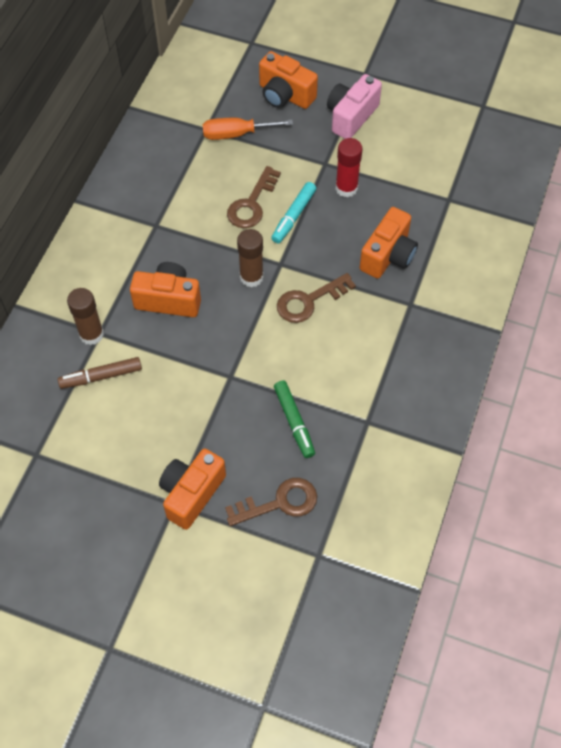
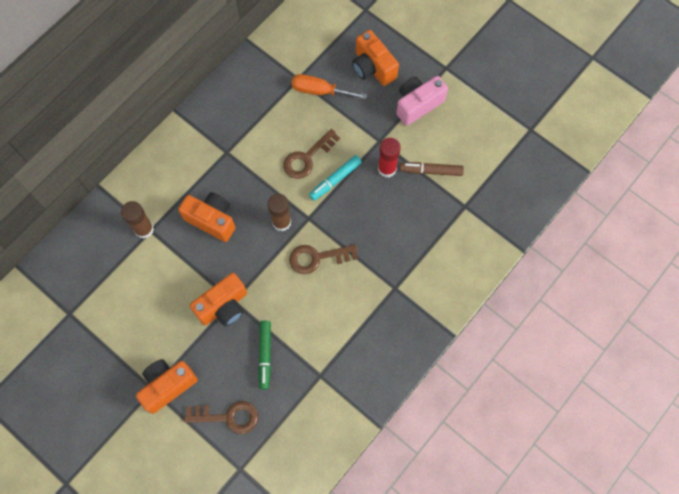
camera: 20 degrees right, 10 degrees up
brown marker [58,357,142,389] -> brown marker moved to [400,162,464,176]
orange camera [360,207,418,279] -> orange camera moved to [190,273,247,326]

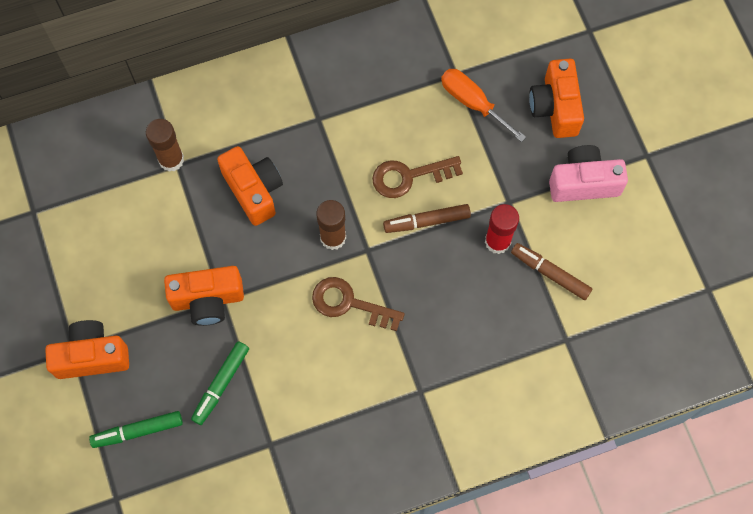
camera: 30 degrees right, 0 degrees up
brown key [184,401,258,434] -> green marker [89,411,183,448]
turquoise marker [309,155,362,201] -> brown marker [383,204,471,233]

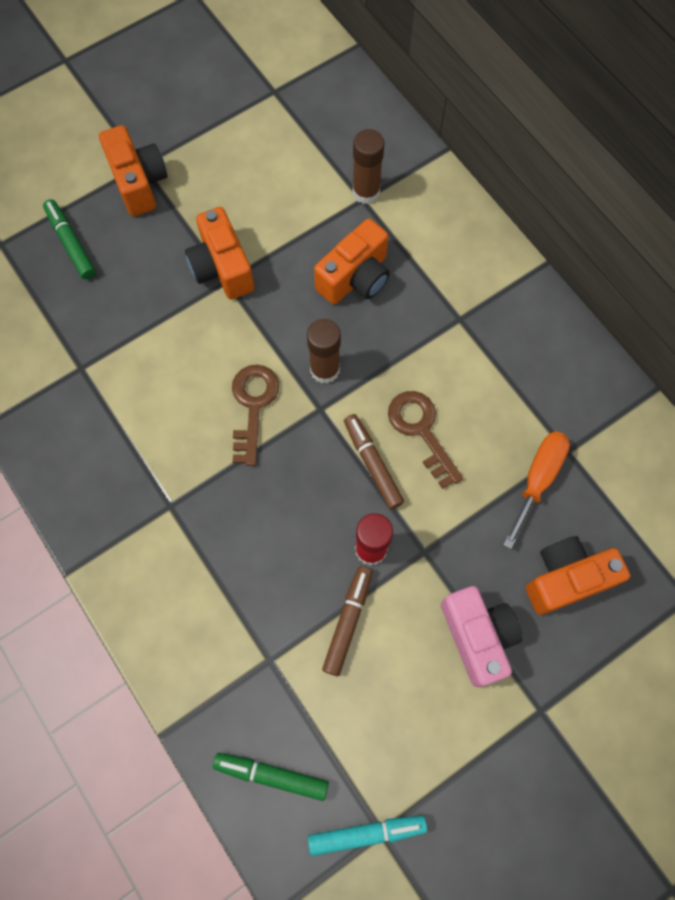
camera: 75 degrees right, 0 degrees up
green marker [191,341,249,425] -> green marker moved to [213,753,329,801]
none -> turquoise marker [308,815,428,856]

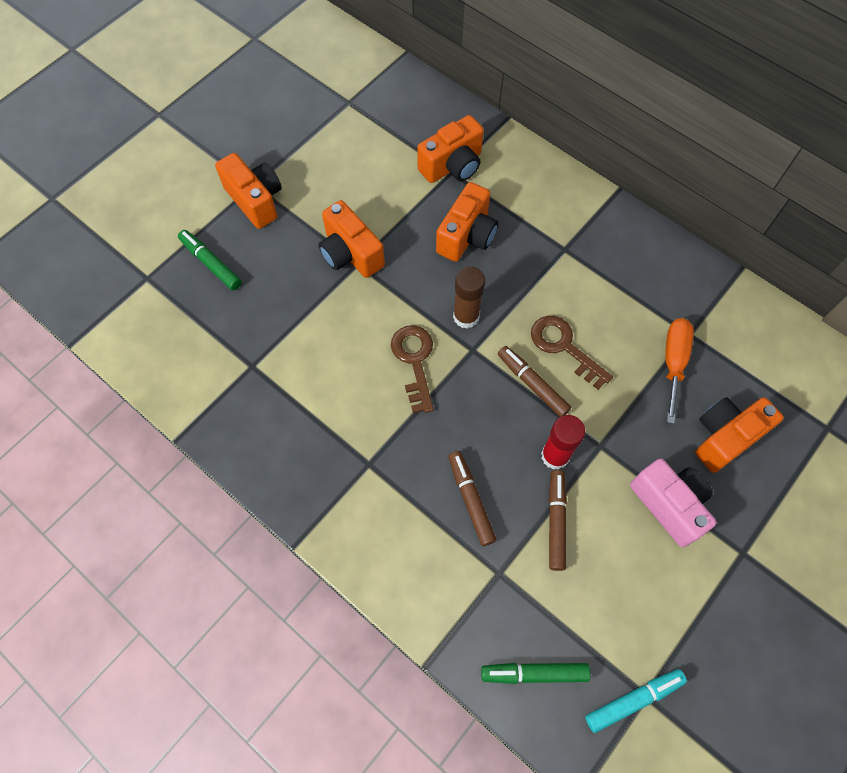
camera: 15 degrees left, 5 degrees down
brown glue stick [353,129,385,204] -> orange camera [417,115,484,183]
none -> brown marker [448,451,497,546]

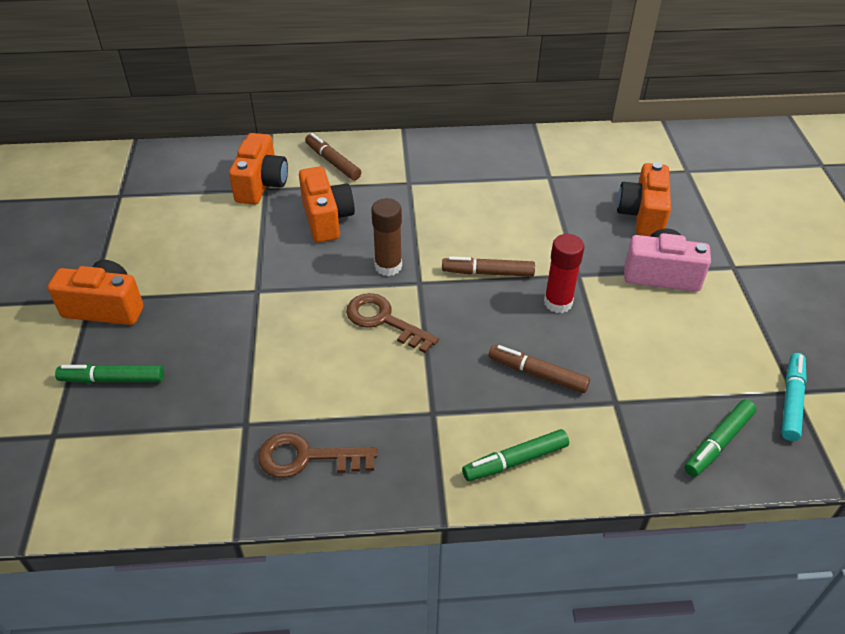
camera: 45 degrees left, 20 degrees down
orange camera [318,200,385,278] -> none
brown key [531,316,613,390] -> brown key moved to [258,432,378,478]
brown marker [549,470,567,571] -> brown marker moved to [305,133,361,180]
orange screwdriver [665,318,694,424] -> none
none -> green marker [462,429,569,481]

